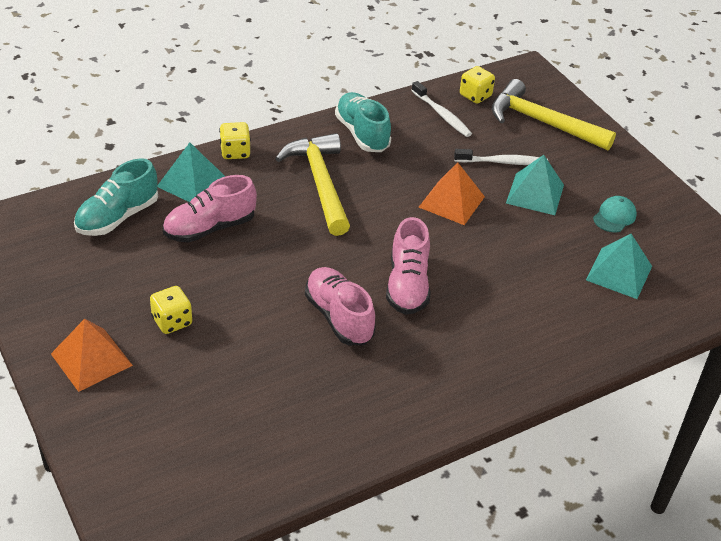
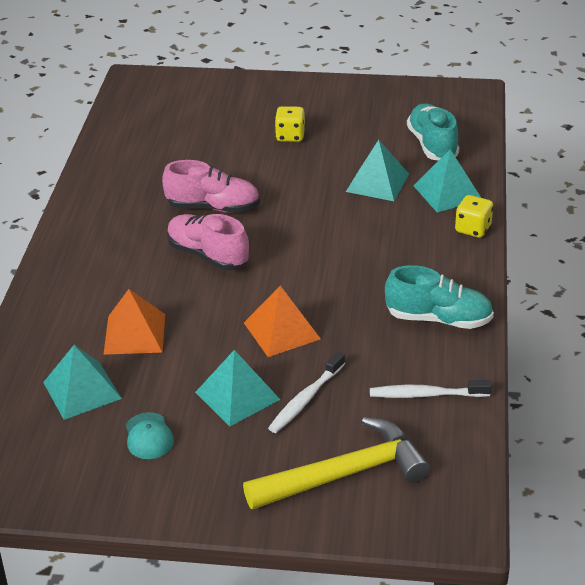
camera: 130 degrees right, 5 degrees down
orange pyramid [51,319,133,392] -> orange pyramid moved to [103,289,165,355]
pink shoe [163,175,257,243] -> turquoise pyramid [346,140,409,201]
yellow hammer [275,133,350,236] -> none
yellow dice [460,66,495,104] -> none

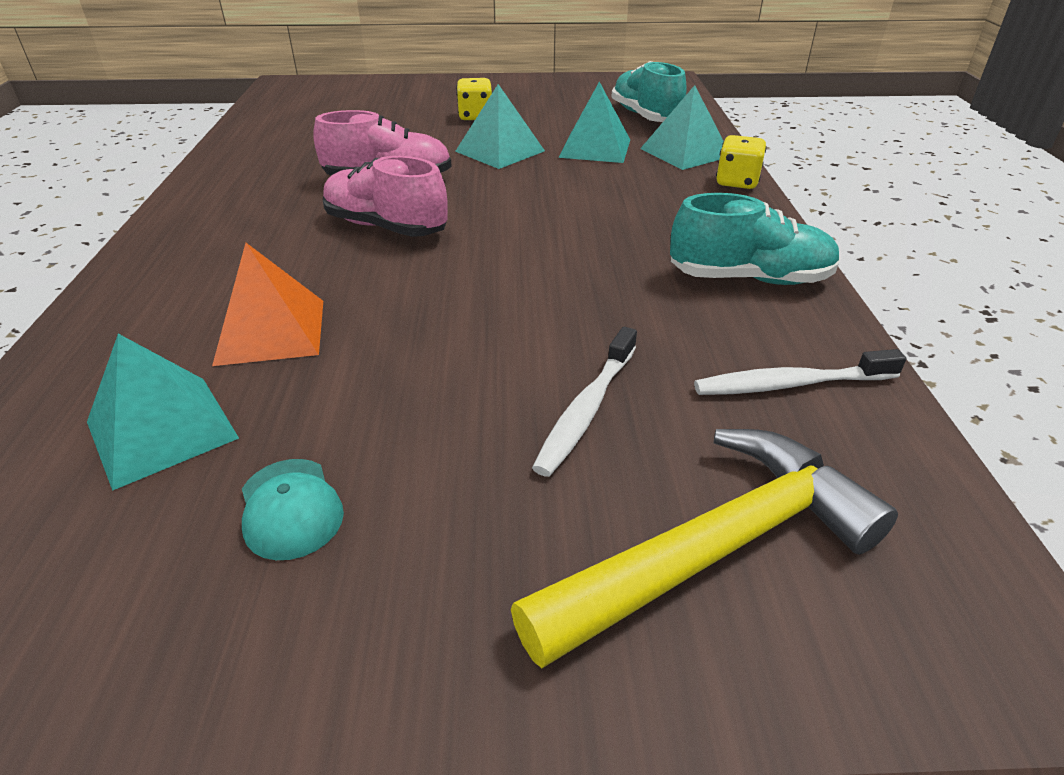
camera: 10 degrees left, 0 degrees up
turquoise pyramid [195,350,280,427] -> turquoise pyramid moved to [455,84,545,169]
orange pyramid [244,286,321,357] -> none

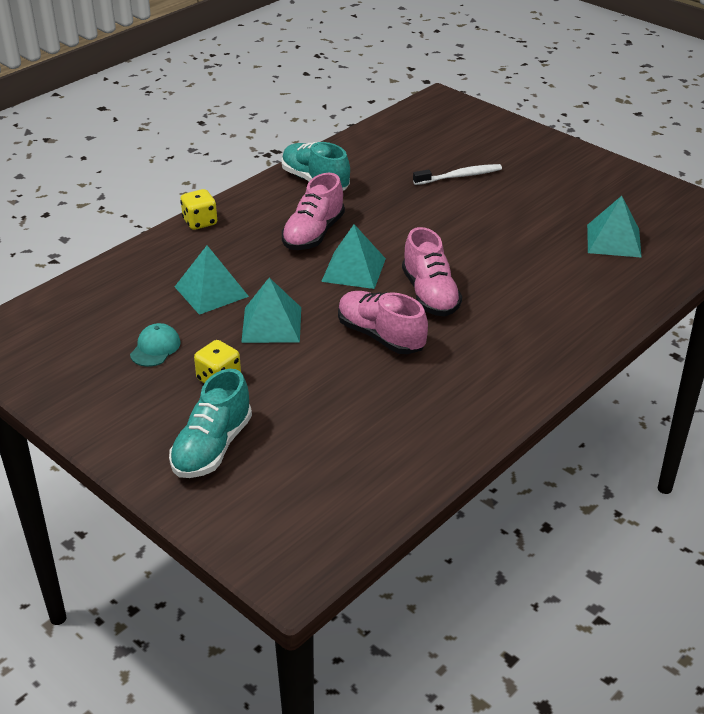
camera: 135 degrees left, 0 degrees up
orange pyramid [212,243,323,366] -> none
turquoise cap [242,459,344,560] -> turquoise cap moved to [130,323,181,367]
yellow hammer [511,429,898,668] -> none
turquoise shoe [611,61,686,122] -> turquoise shoe moved to [169,369,252,478]
turquoise pyramid [640,85,724,170] -> turquoise pyramid moved to [321,224,386,289]
white toothbrush [694,349,906,395] -> none
none -> pink shoe [282,173,345,250]

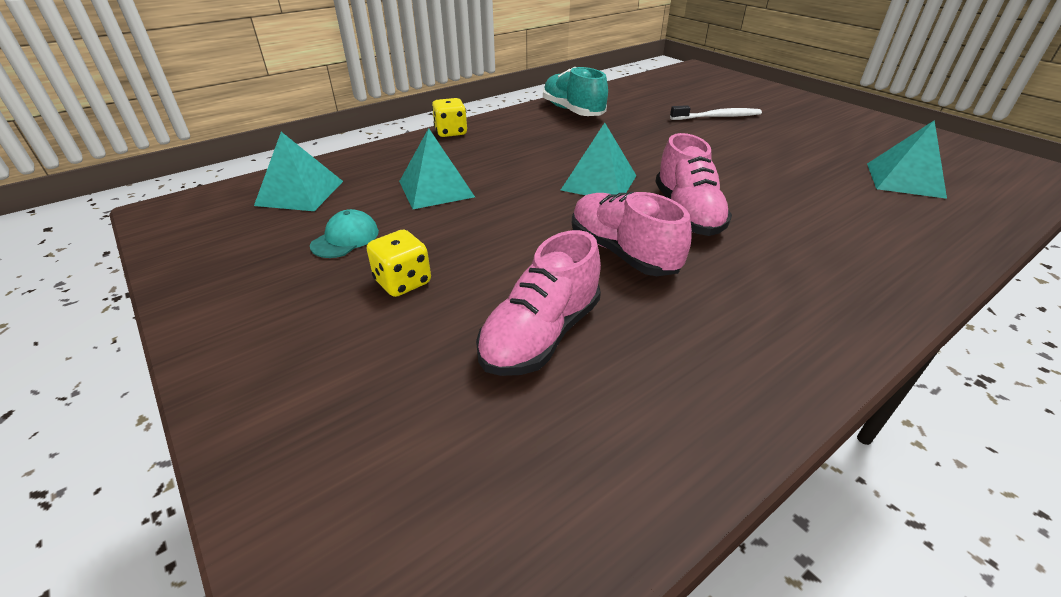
camera: 10 degrees right, 0 degrees up
turquoise shoe [169,369,252,478] -> none
turquoise pyramid [241,278,301,343] -> turquoise pyramid moved to [254,132,343,211]
pink shoe [282,173,345,250] -> pink shoe moved to [476,230,601,376]

